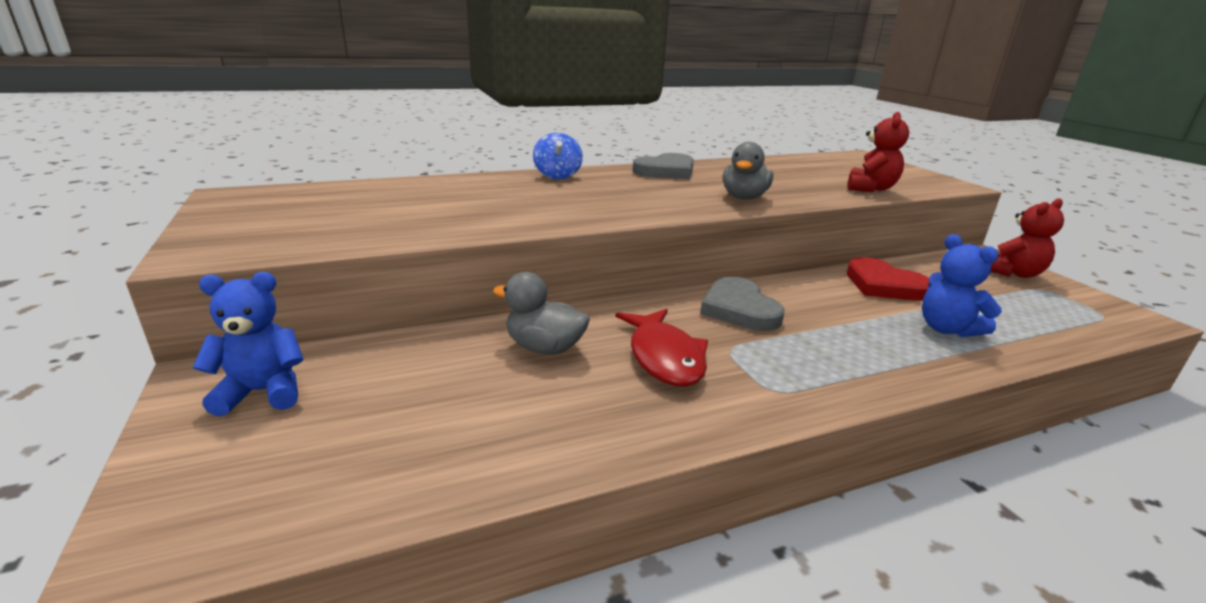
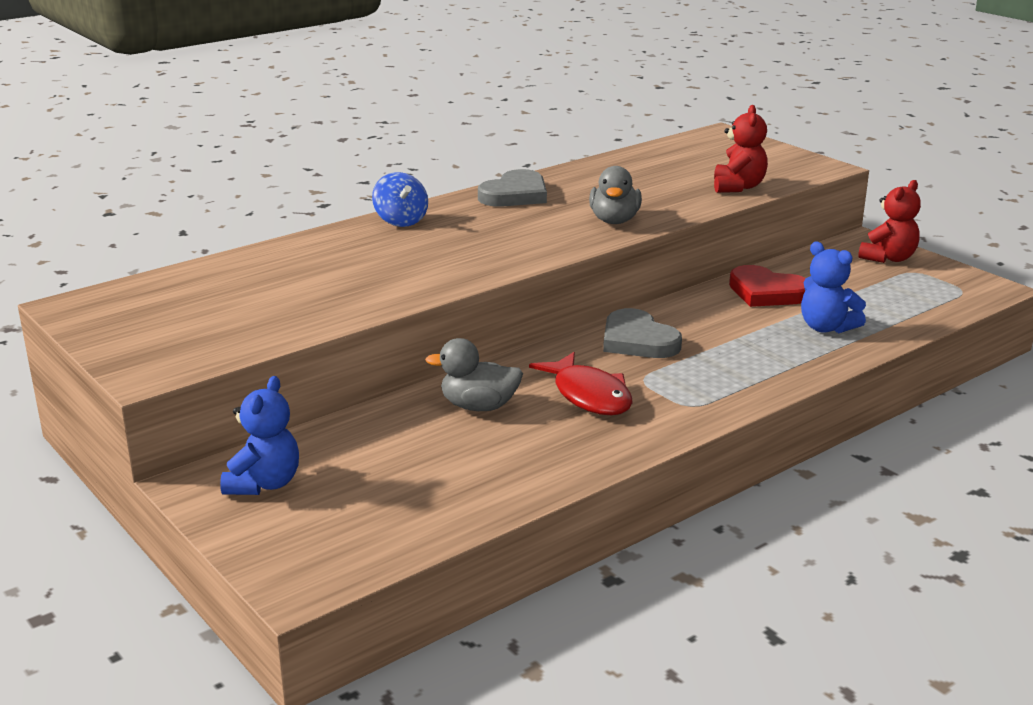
camera: 15 degrees left, 0 degrees up
blue teddy bear [193,272,304,416] -> blue teddy bear turned 135 degrees clockwise [220,376,299,495]

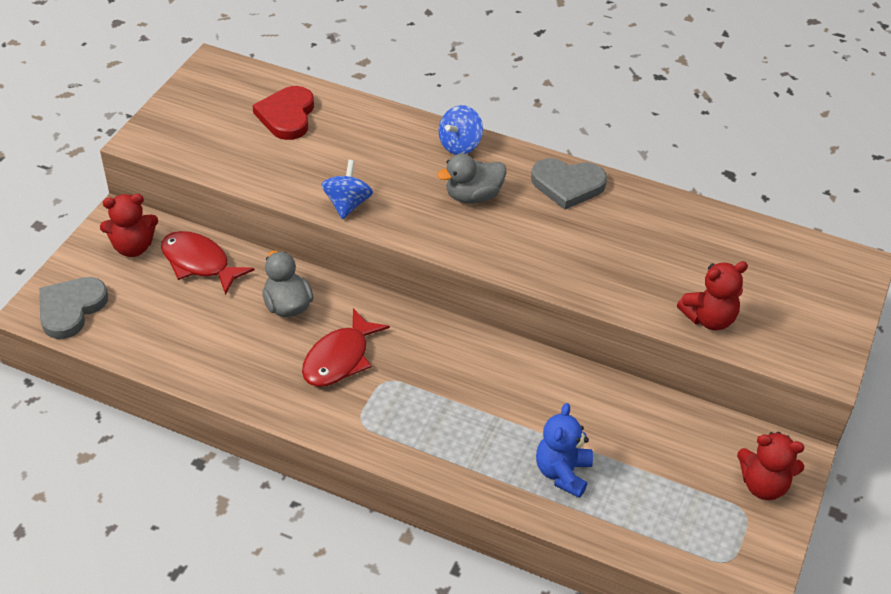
camera: 60 degrees right, 20 degrees up
blue teddy bear [220,376,299,495] -> red teddy bear [100,194,158,257]
grey duck [589,166,642,224] -> grey duck moved to [437,154,507,203]
grey heart [603,308,682,358] -> grey heart moved to [39,277,108,339]
red heart [729,265,806,307] -> red heart moved to [252,86,314,140]
none -> red fish [161,231,254,295]
none -> blue spinning top [321,160,373,219]

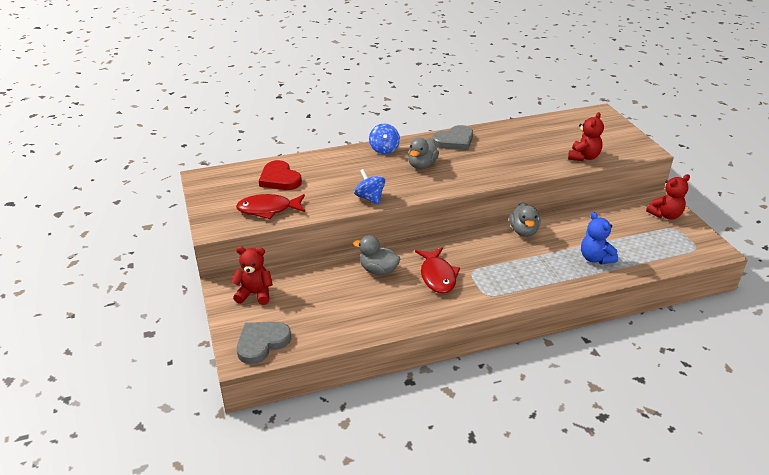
camera: 40 degrees left, 10 degrees down
grey heart [39,277,108,339] -> grey heart turned 60 degrees clockwise [237,322,291,364]
red teddy bear [100,194,158,257] -> red teddy bear turned 120 degrees counterclockwise [231,246,273,305]
red fish [161,231,254,295] -> red fish moved to [236,194,305,219]
none -> grey duck [509,202,540,237]

